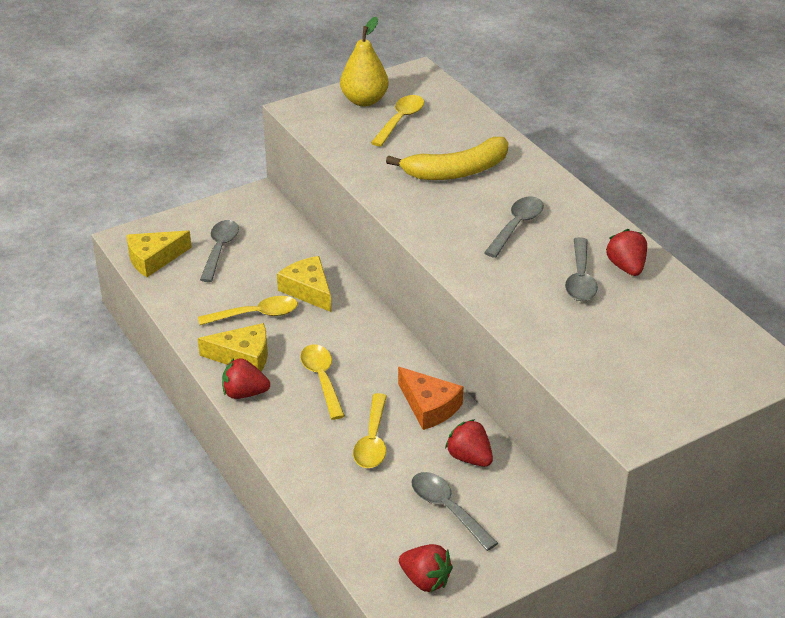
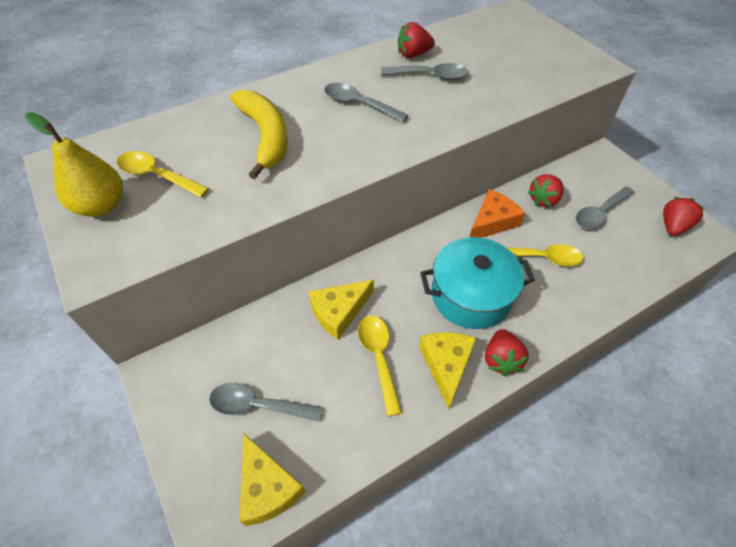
camera: 90 degrees left, 15 degrees up
yellow spoon [300,344,345,420] -> turquoise pot [420,237,535,329]

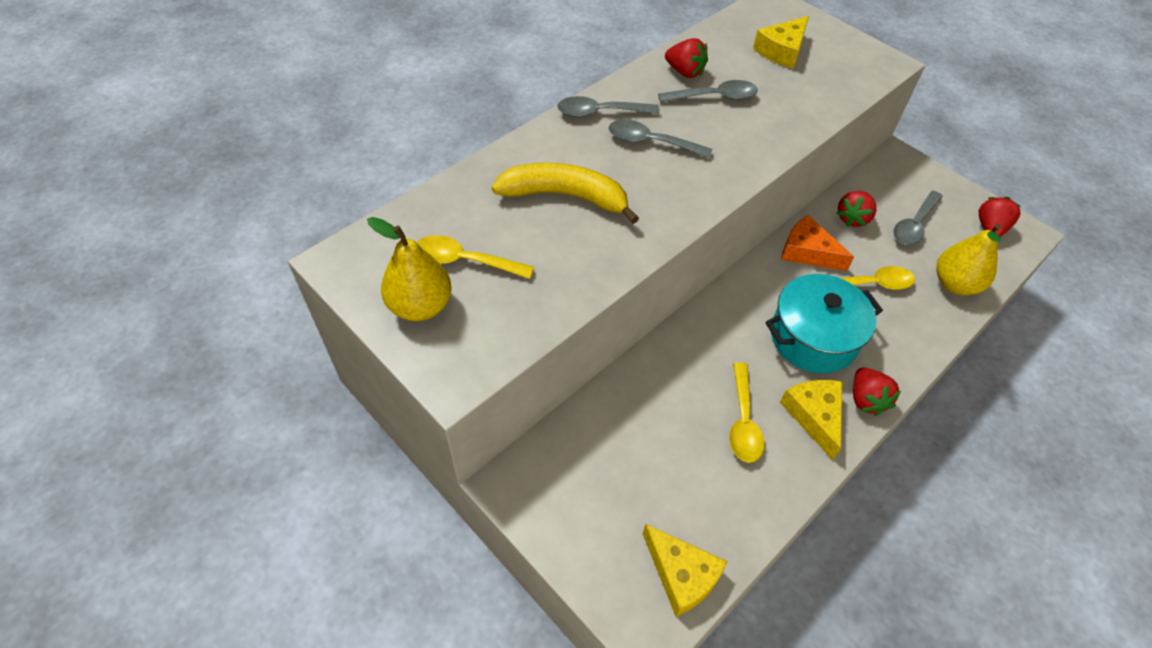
camera: 15 degrees left, 0 degrees up
grey spoon [209,383,322,422] -> grey spoon moved to [557,96,660,117]
yellow banana [230,90,288,179] -> yellow banana turned 45 degrees counterclockwise [492,163,639,224]
yellow cheese [309,280,374,340] -> yellow cheese moved to [753,16,809,69]
yellow spoon [358,316,402,416] -> yellow spoon turned 150 degrees counterclockwise [729,362,765,463]
red strawberry [398,22,435,58] -> red strawberry turned 120 degrees counterclockwise [665,38,708,78]
orange cheese [470,189,525,238] -> orange cheese turned 90 degrees counterclockwise [781,215,854,271]
none -> yellow pear [937,224,1001,295]

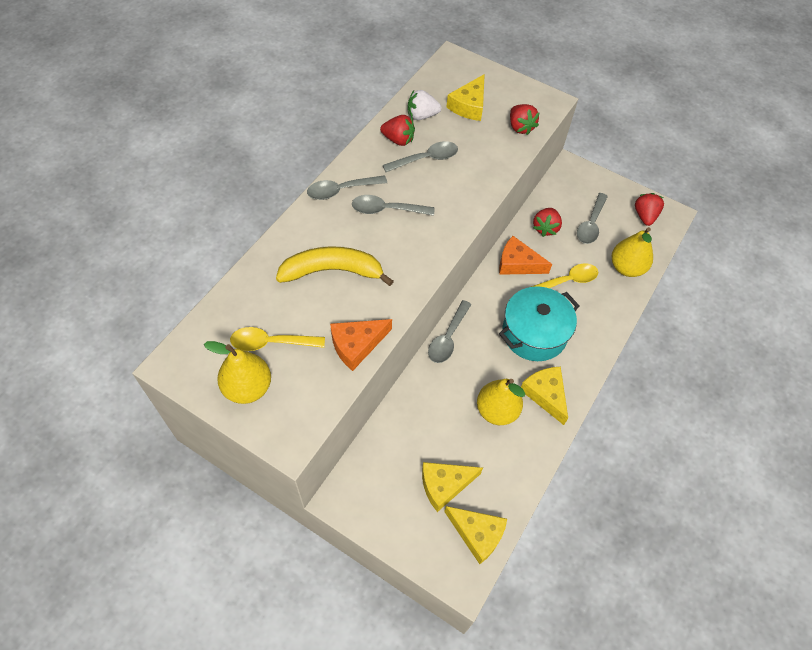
camera: 15 degrees left, 5 degrees up
yellow spoon [729,362,765,463] -> yellow pear [477,379,525,425]
red strawberry [853,367,901,416] -> red strawberry moved to [510,104,540,135]
none -> orange cheese [330,319,392,371]
none -> white strawberry [408,90,441,120]
none -> yellow cheese [422,462,483,512]
none -> grey spoon [428,300,472,363]

